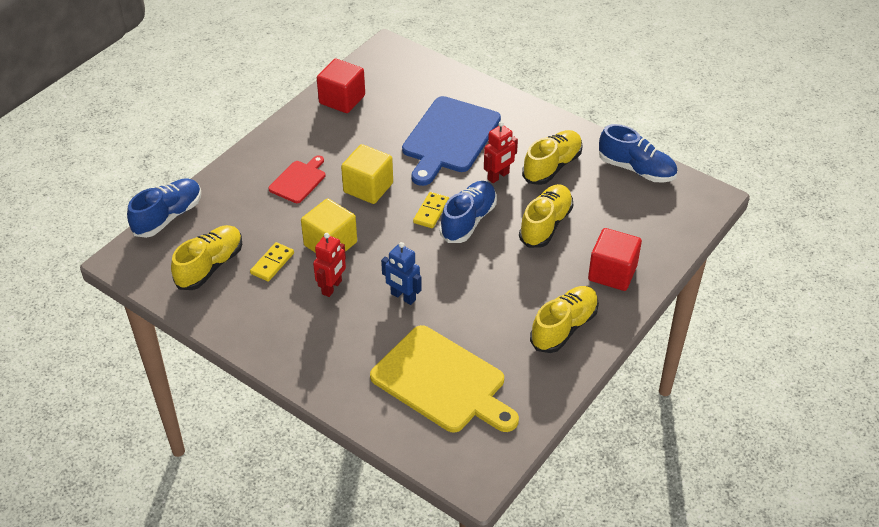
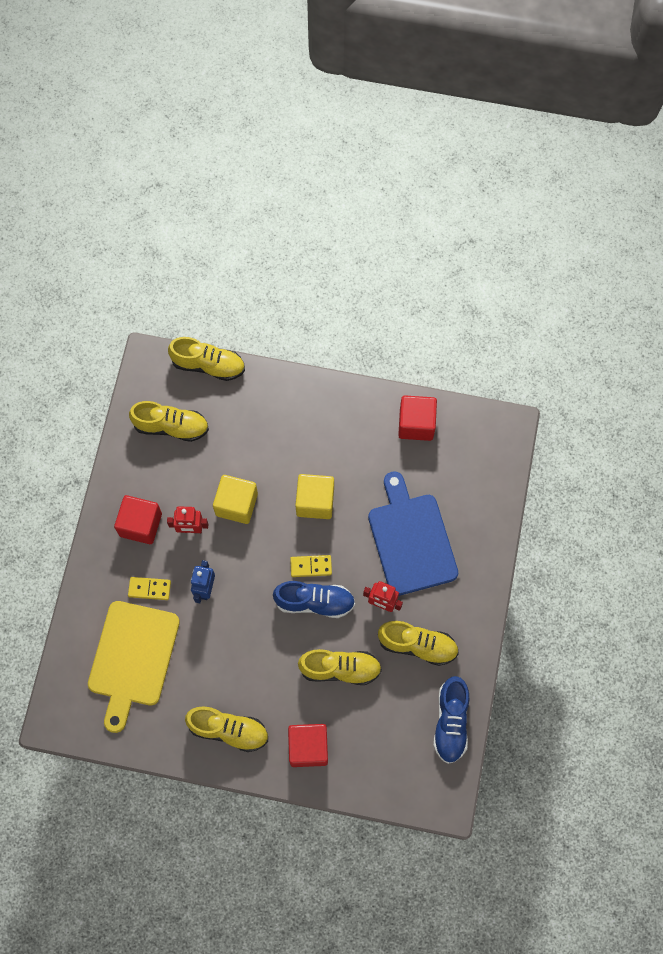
camera: 65 degrees right, 25 degrees up
blue shoe [127,178,201,238] -> yellow shoe [168,337,245,381]
yellow domino [250,242,294,282] -> yellow domino moved to [128,577,171,600]
red cutting board [269,156,325,203] -> none
blue cutting board [402,96,501,186] -> blue cutting board turned 75 degrees clockwise [368,471,458,596]
none -> red cube [114,495,162,544]

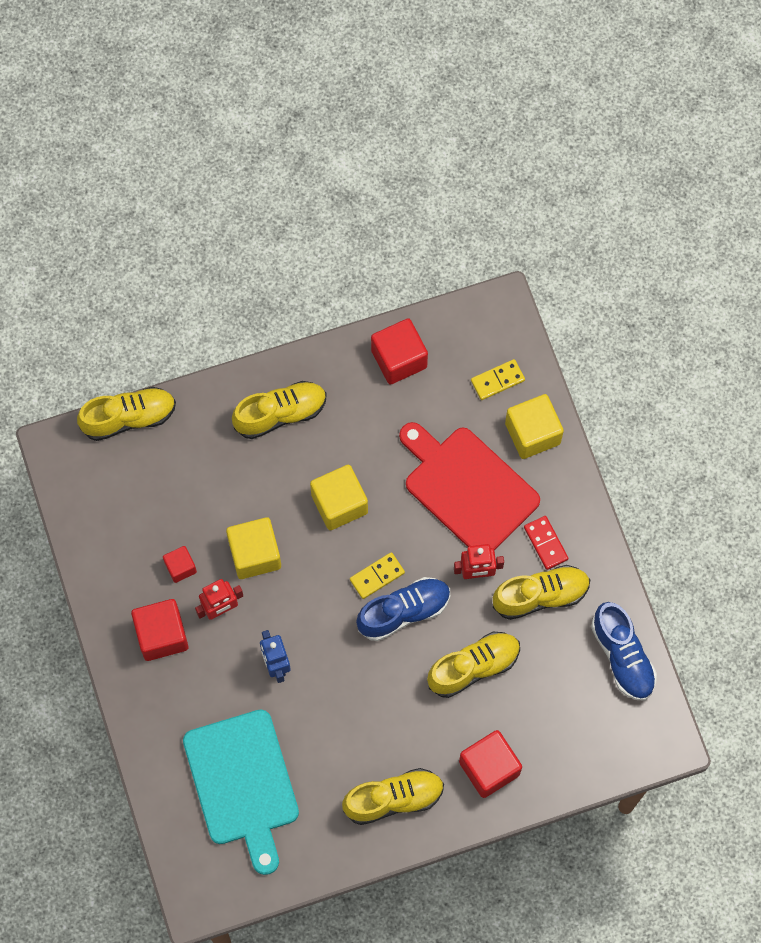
camera: 30 degrees left, 0 degrees up
yellow cutting board [88,601,180,733] -> turquoise cutting board [183,709,299,875]
yellow domino [128,577,171,600] -> yellow domino moved to [471,359,525,400]
yellow shoe [129,401,209,442] -> yellow shoe moved to [232,381,326,439]
blue cutting board [368,471,458,596] -> red cutting board [399,422,540,550]
none -> red cube [163,546,197,583]
none -> yellow cube [505,394,564,459]
none -> red domino [524,516,568,570]

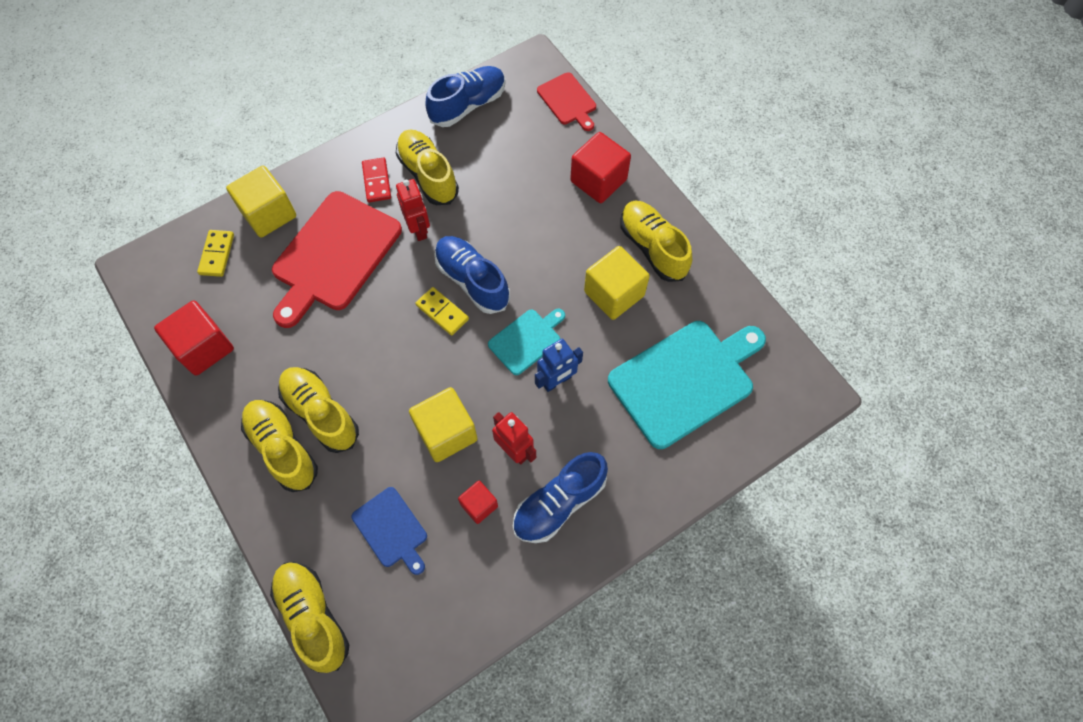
camera: 105 degrees left, 5 degrees down
red cube [131,599,188,661] -> blue shoe [513,452,608,543]
yellow cube [310,465,368,530] -> yellow cube moved to [584,246,650,320]
yellow shoe [427,632,520,698] -> yellow shoe moved to [278,367,359,453]
yellow domino [471,359,525,400] -> yellow domino turned 45 degrees clockwise [197,230,234,277]
red domino [524,516,568,570] -> red domino turned 60 degrees counterclockwise [362,157,391,202]
none -> blue cutting board [352,487,427,575]
none -> turquoise cutting board [488,309,565,375]
none -> red cutting board [537,72,596,131]

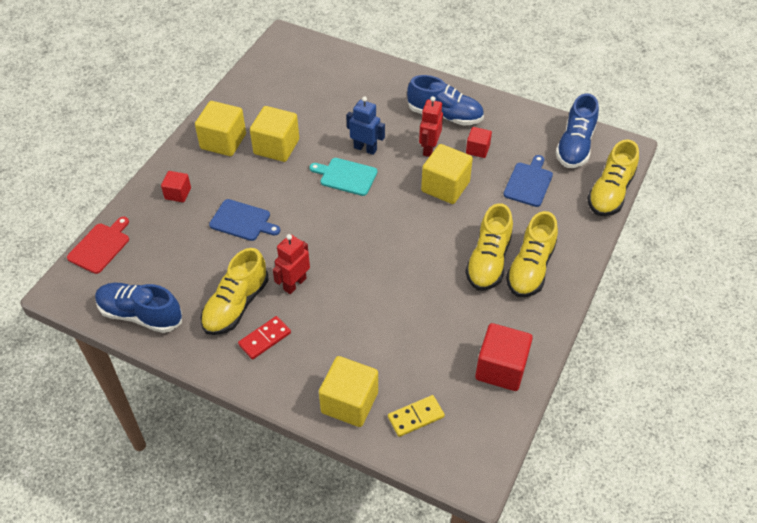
camera: 120 degrees left, 15 degrees down
red cutting board [272,191,402,328] -> none
yellow domino [415,287,469,336] -> none
blue shoe [434,236,510,314] -> blue shoe moved to [556,93,599,168]
red cube [570,132,631,203] -> red cube [161,171,191,202], size x0.56
turquoise cutting board [608,321,766,449] -> none
yellow shoe [620,200,692,282] -> yellow cube [195,101,246,156]
none -> blue cutting board [209,199,280,241]

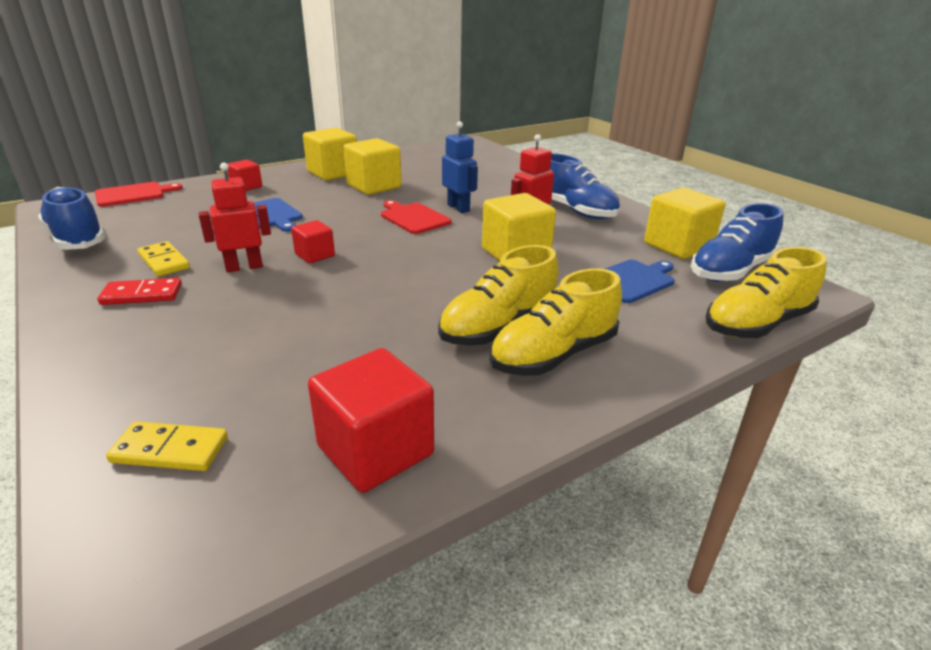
camera: 30 degrees right, 20 degrees down
yellow shoe [201,248,269,335] -> yellow domino [137,241,190,277]
turquoise cutting board [309,158,377,196] -> red cutting board [381,200,451,234]
yellow cube [319,356,378,427] -> yellow cube moved to [644,188,725,259]
red cube [466,127,492,158] -> red cube moved to [291,220,335,263]

